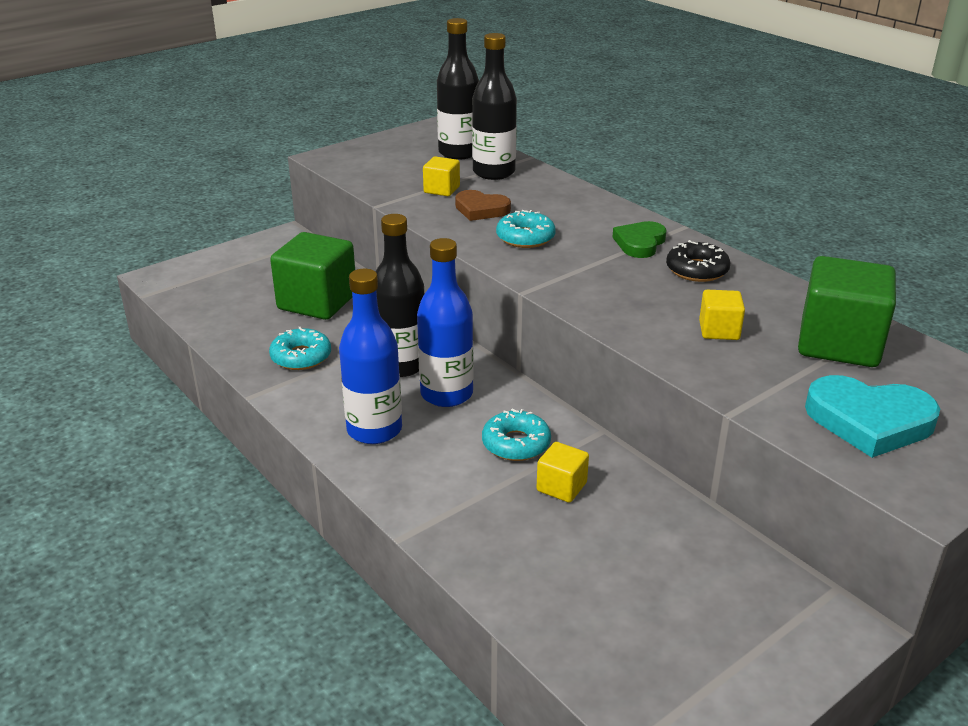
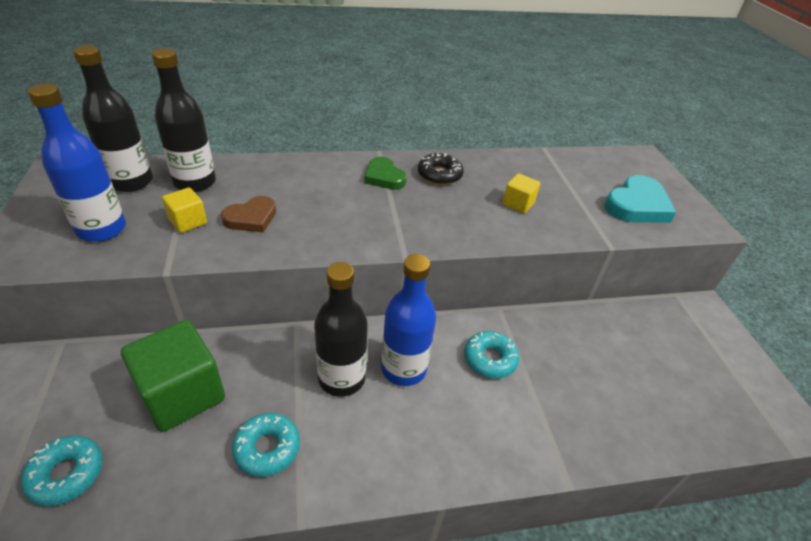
camera: 65 degrees left, 10 degrees up
blue bottle [339,269,402,444] -> blue bottle moved to [28,84,126,242]
turquoise donut [496,210,556,248] -> turquoise donut moved to [21,435,103,506]
yellow cube [537,442,589,503] -> none
green cube [798,256,896,367] -> none

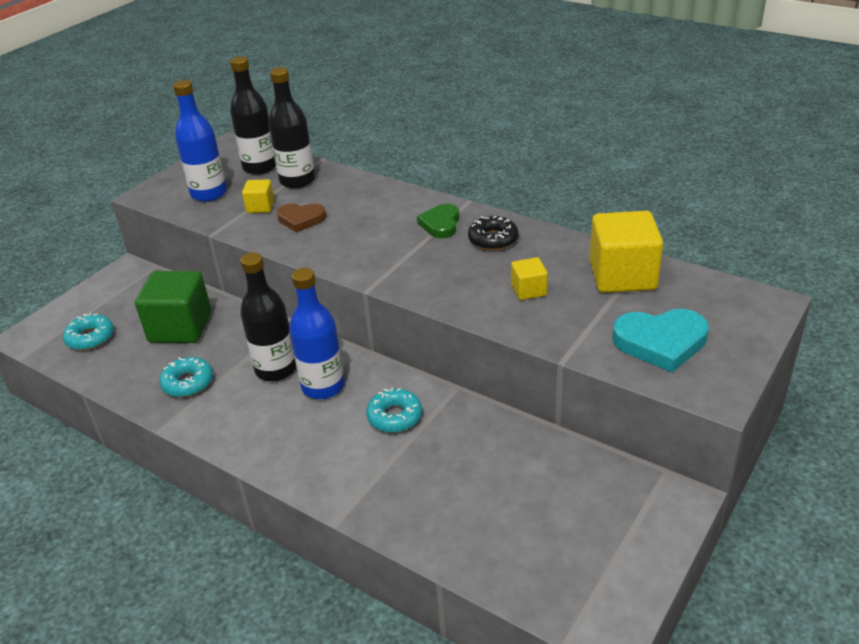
camera: 50 degrees right, 5 degrees down
none -> yellow cube [589,211,663,293]

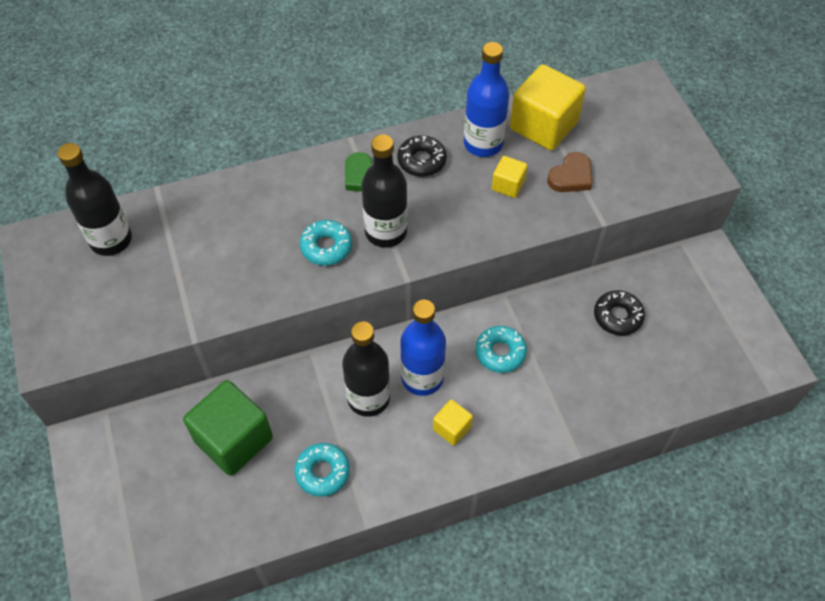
camera: 55 degrees left, 20 degrees up
turquoise donut [63,313,114,350] -> turquoise donut moved to [300,220,352,266]
blue bottle [173,80,227,202] -> blue bottle moved to [464,42,510,157]
yellow cube [242,179,275,213] -> yellow cube moved to [433,399,473,446]
black bottle [269,67,315,189] -> black bottle moved to [361,134,408,248]
brown heart [277,203,326,232] -> brown heart moved to [547,152,592,192]
turquoise heart [613,309,709,373] -> none
none -> black donut [594,290,645,336]

